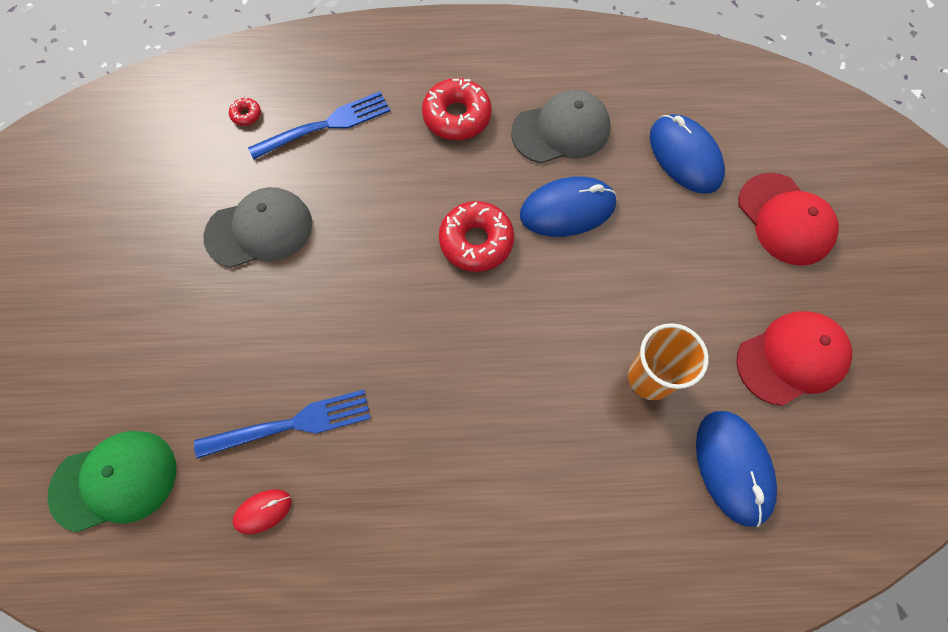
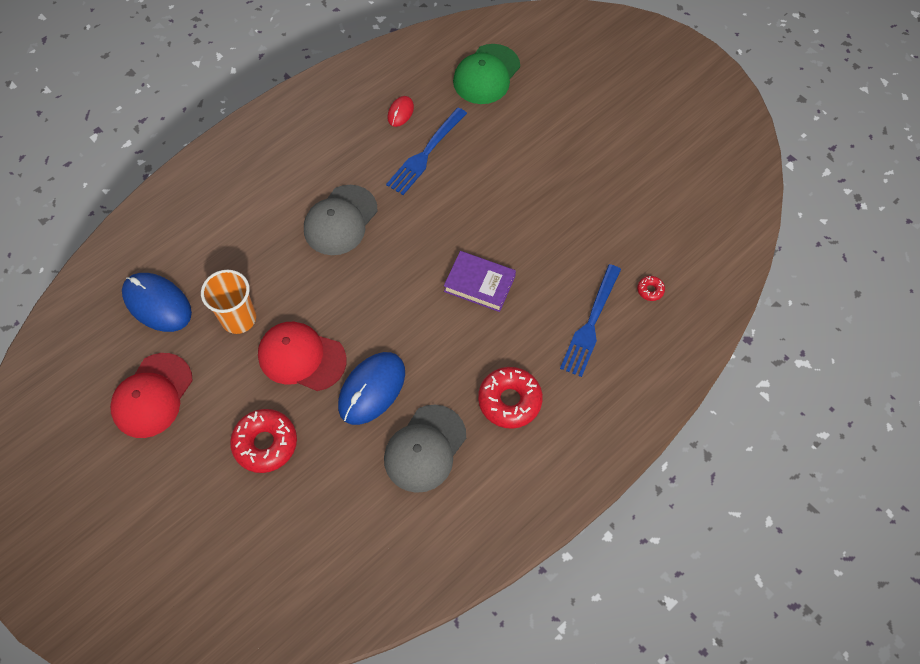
camera: 140 degrees right, 5 degrees down
grey cap [203,187,312,268] -> grey cap moved to [304,185,377,255]
red donut [439,201,514,272] -> red donut moved to [230,409,297,473]
blue mouse [650,114,725,194] -> none
red cap [738,173,839,266] -> red cap moved to [258,322,347,391]
none -> purple book [444,251,516,312]

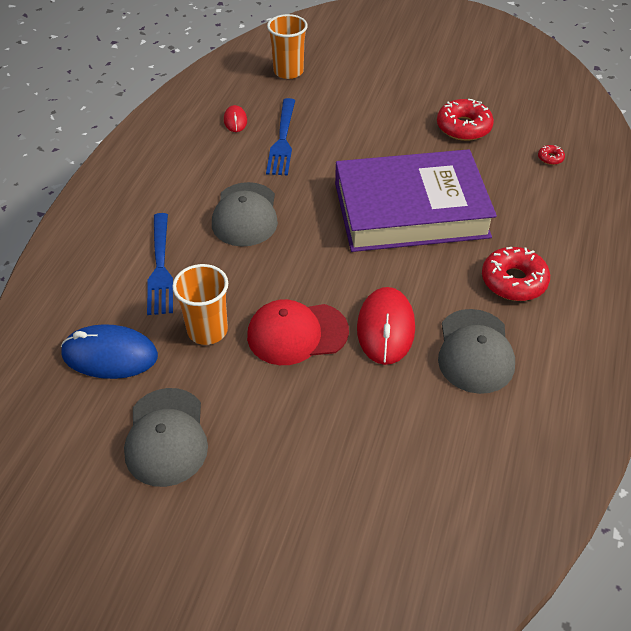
camera: 30 degrees left, 15 degrees down
red cap [110,353,193,438] -> grey cap [124,388,208,487]
red donut [230,409,297,473] -> red donut moved to [437,99,494,141]
blue mouse [338,352,405,425] -> red mouse [357,287,415,365]
purple book [444,251,516,312] -> purple book [335,149,497,252], size x2.26
green cap [453,44,520,104] -> orange cup [267,14,308,79]
blue fork [560,264,621,377] -> blue fork moved to [147,213,173,315]

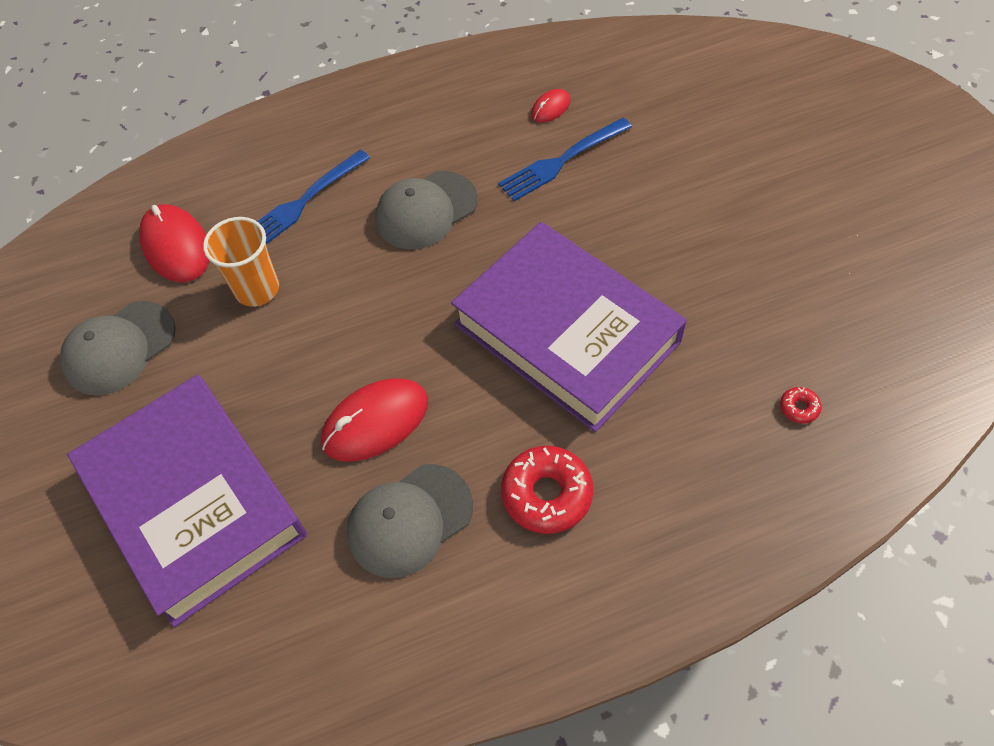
camera: 55 degrees right, 10 degrees up
blue mouse [61,324,158,379] -> red mouse [139,204,209,282]
red cap [247,299,349,365] -> none
orange cup [267,14,308,79] -> none
red donut [437,99,494,141] -> none
none -> purple book [67,375,307,627]

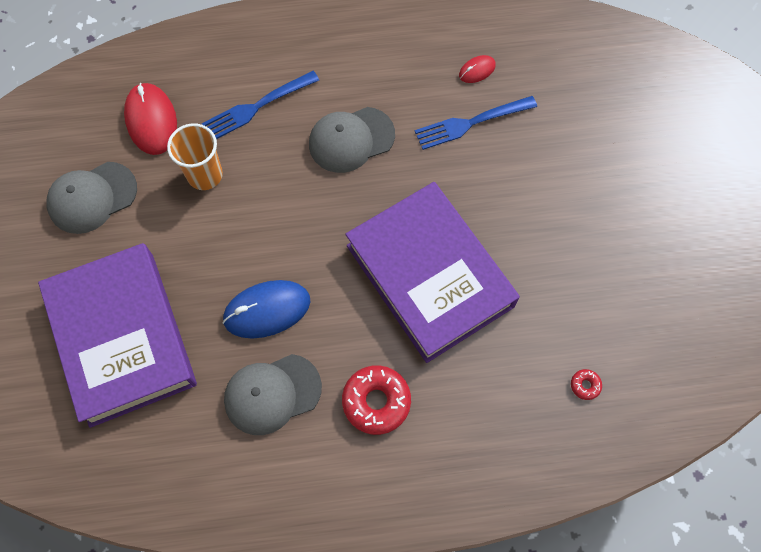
camera: 10 degrees right, 10 degrees up
red mouse [321,378,428,462] -> blue mouse [223,280,310,339]

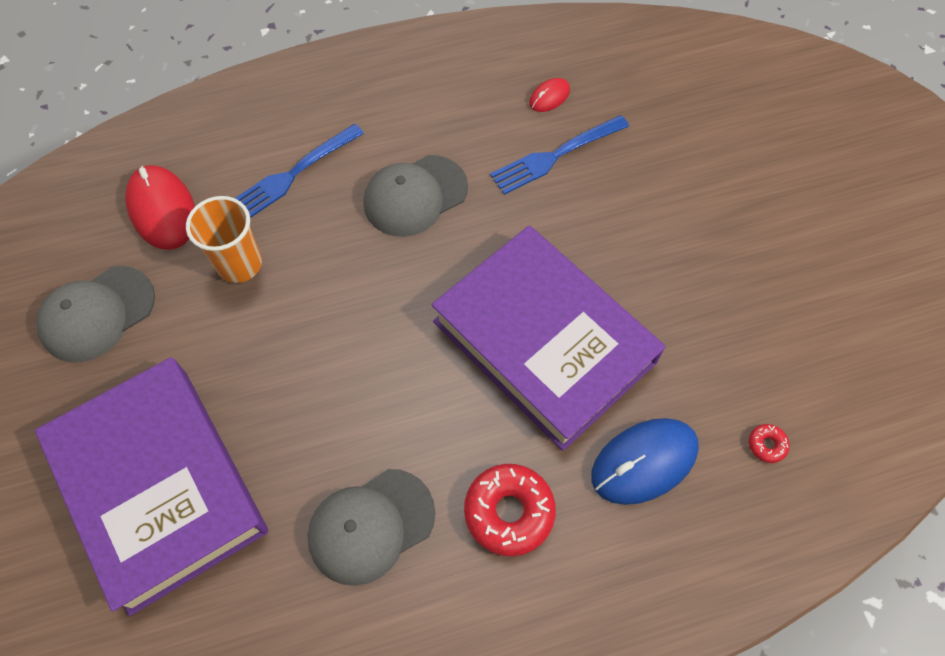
camera: 10 degrees left, 5 degrees down
blue mouse [223,280,310,339] -> blue mouse moved to [591,418,699,505]

